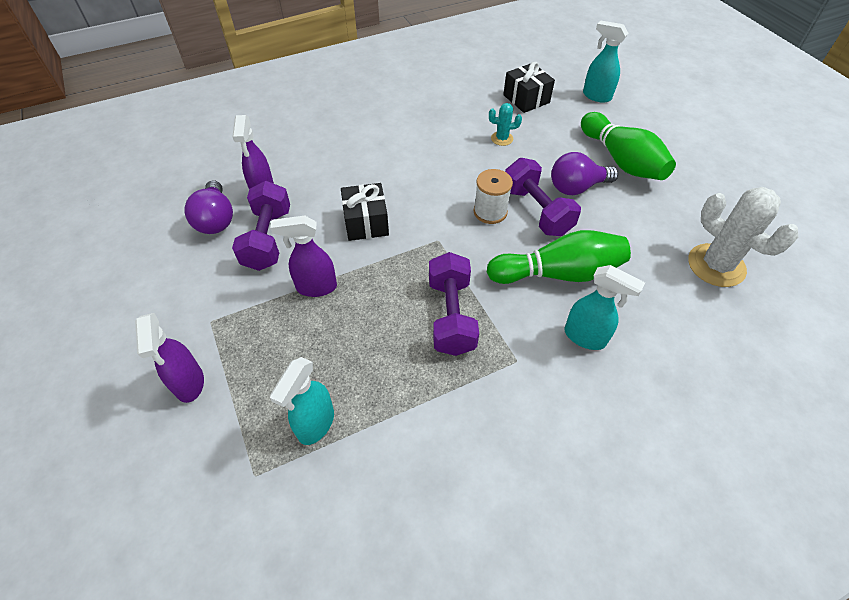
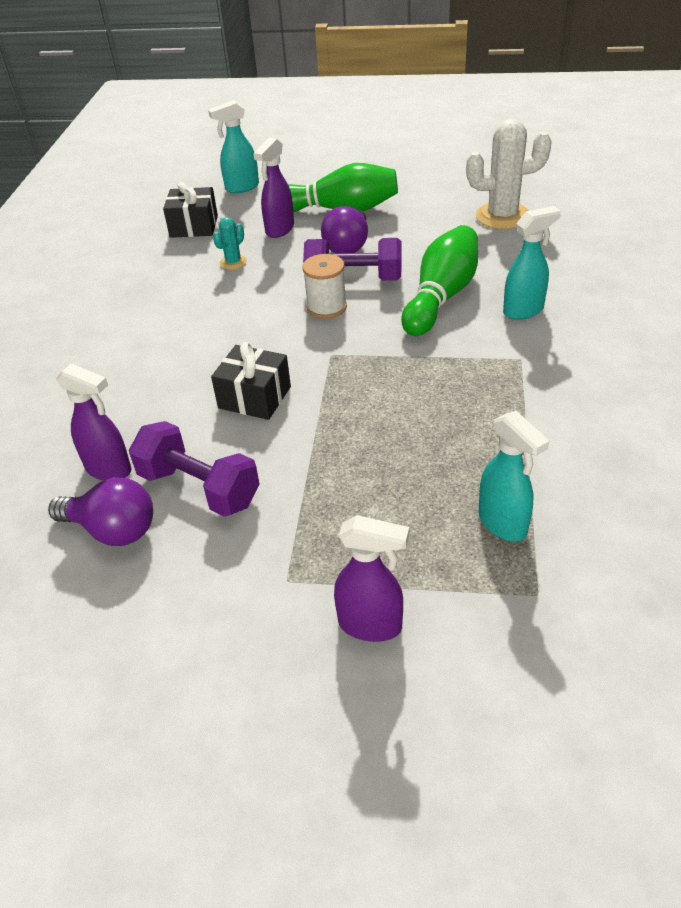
camera: 55 degrees left, 10 degrees down
purple spray bottle [270,216,337,297] -> purple spray bottle moved to [253,138,294,238]
purple dumbbell [429,252,479,356] -> none

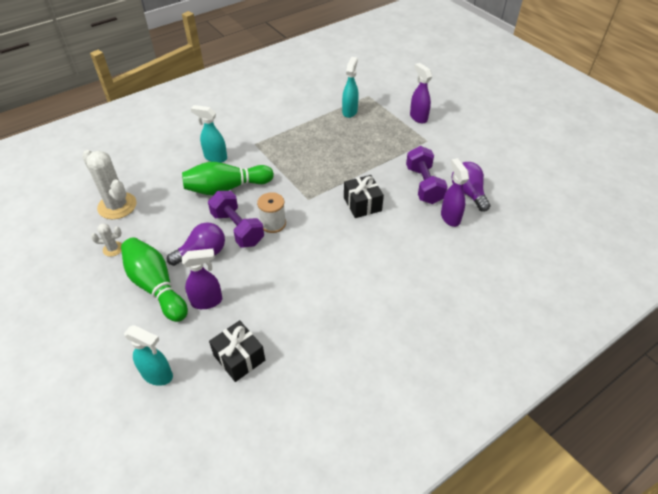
camera: 135 degrees left, 5 degrees up
turquoise cactus [213,217,247,270] -> none
none -> white cactus [91,223,122,257]

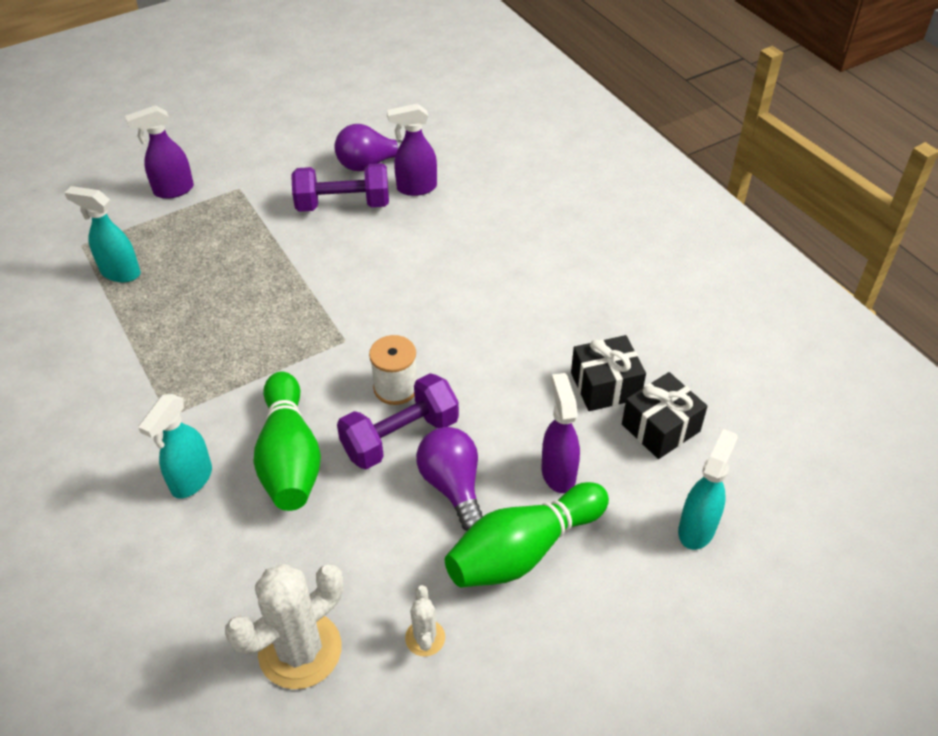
camera: 85 degrees left, 0 degrees up
black gift [344,175,384,218] -> black gift moved to [571,335,646,411]

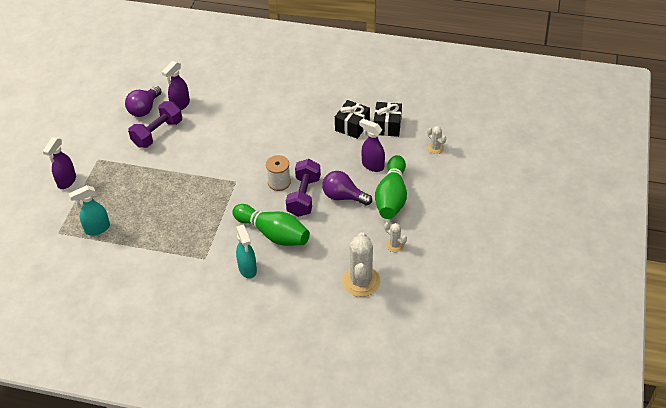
camera: 45 degrees left, 0 degrees up
turquoise spray bottle [678,429,738,550] -> white cactus [427,126,446,154]

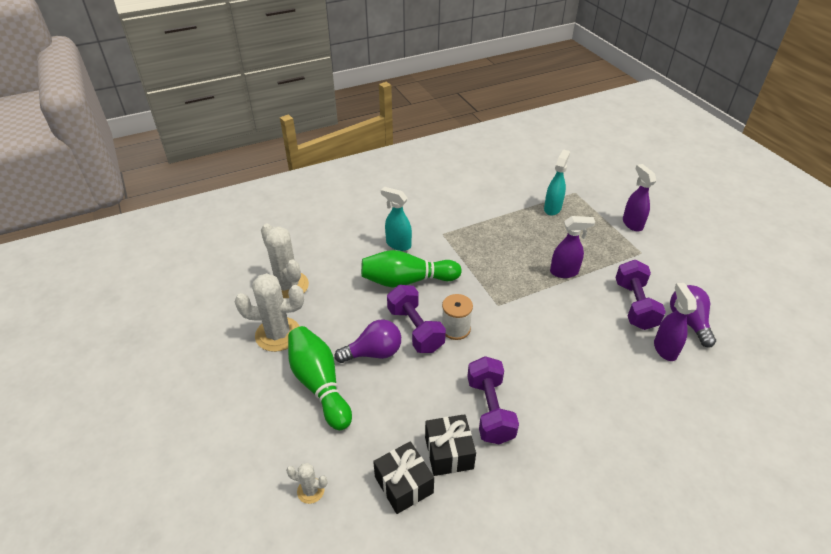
camera: 140 degrees right, 5 degrees down
purple spray bottle [359,118,385,172] -> purple spray bottle moved to [550,216,595,278]
white cactus [384,222,407,252] -> white cactus [235,273,304,352], size x2.05
none -> purple dumbbell [467,356,519,444]

